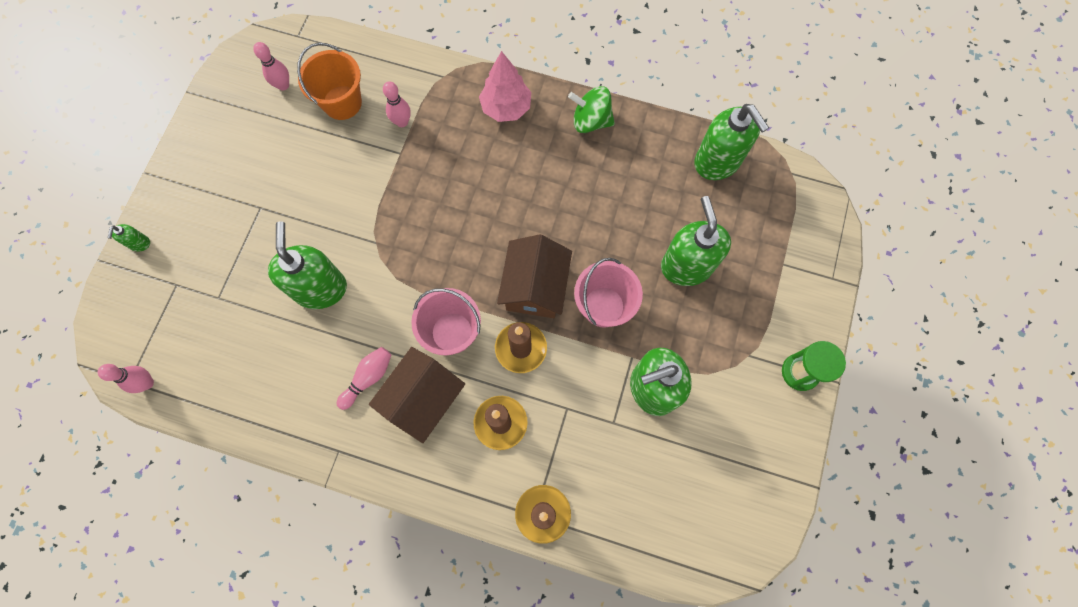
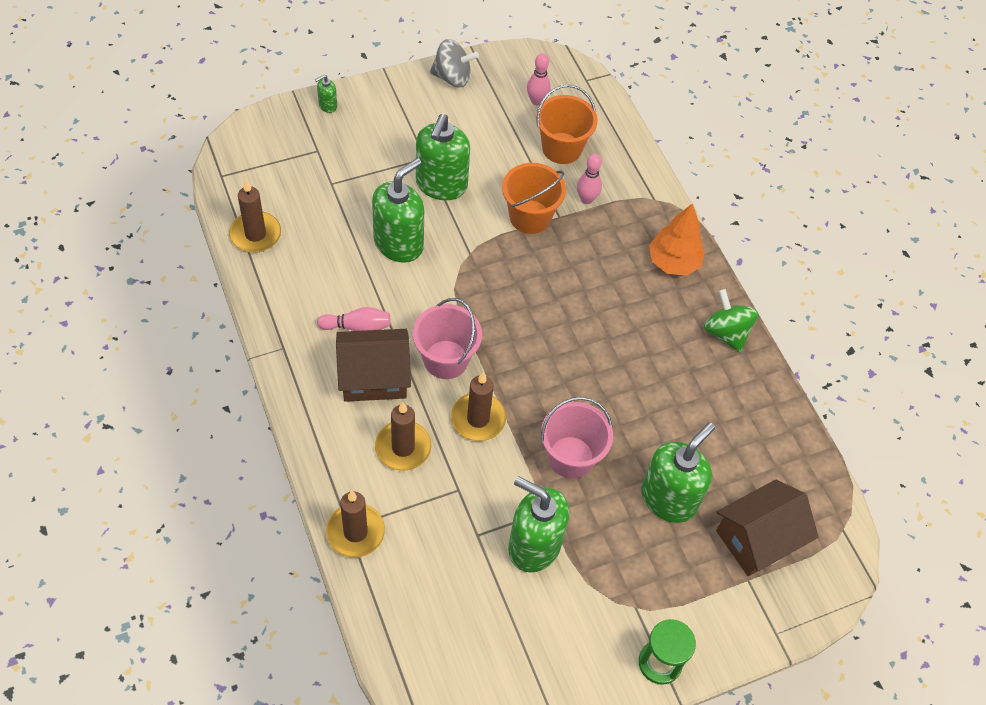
camera: 45 degrees right, 15 degrees down
pink bowling pin [98,364,154,393] -> none
pink tree [479,51,531,122] -> orange tree [649,203,705,276]
brown house [497,234,572,318] -> brown house moved to [716,480,818,576]
green soap dispenser [694,104,769,180] -> green soap dispenser moved to [416,114,470,200]
none -> brown candle [229,180,281,253]
none -> grey spinning top [430,39,479,87]
none -> orange bucket [502,163,566,234]

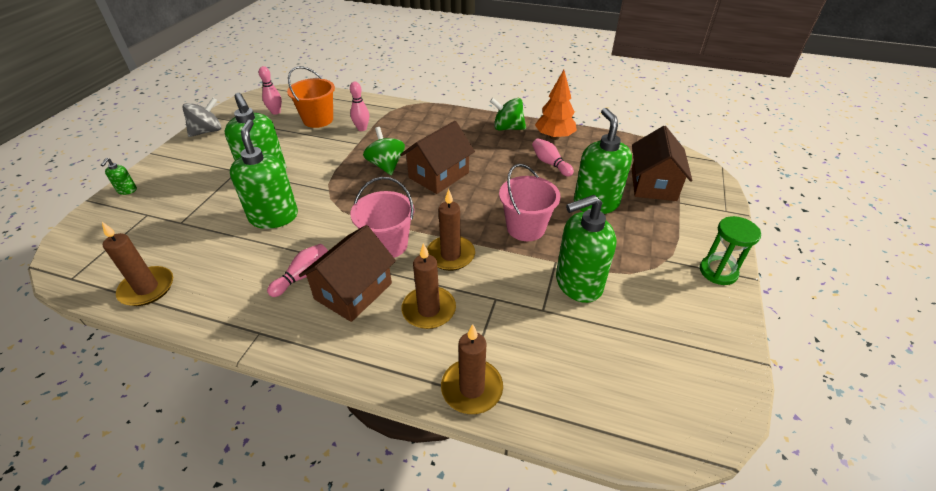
camera: 45 degrees left, 15 degrees down
orange bucket [502,163,566,234] -> none
orange tree [649,203,705,276] -> orange tree moved to [535,70,577,140]
none -> green spinning top [363,127,405,175]
none -> brown house [400,121,475,194]
none -> pink bowling pin [532,139,574,177]

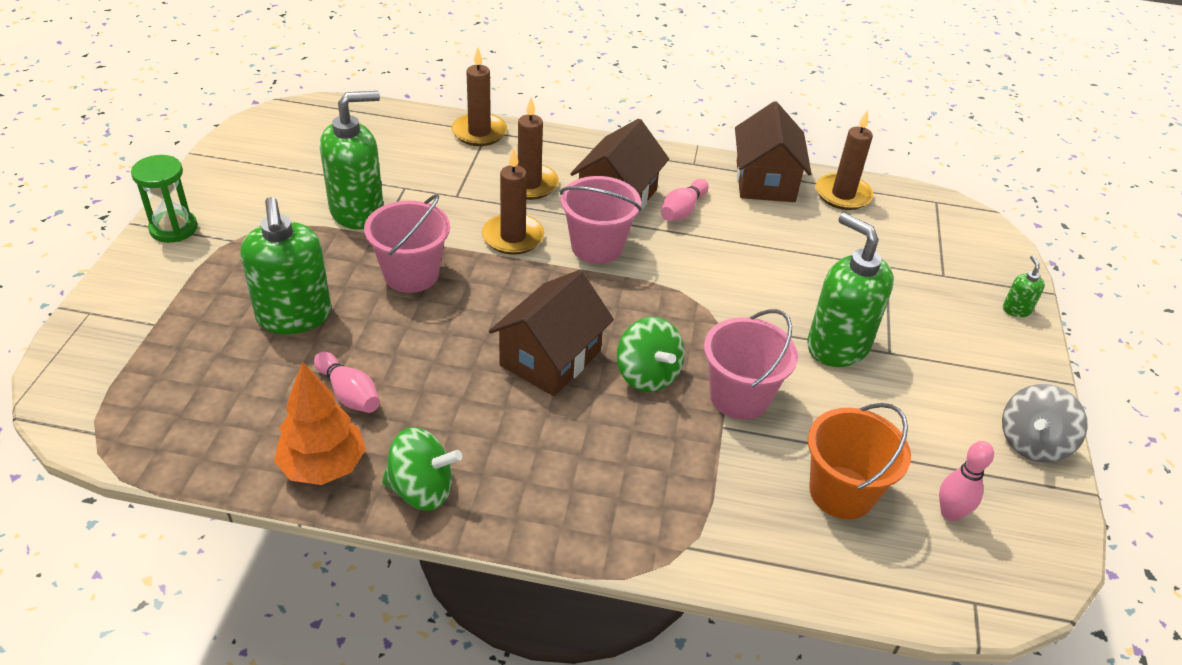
camera: 170 degrees right, 0 degrees up
green soap dispenser [230,120,298,229] -> none
pink bowling pin [350,82,369,131] -> none
brown house [632,126,693,201] -> brown house moved to [735,101,812,202]
none -> pink bucket [704,309,798,420]

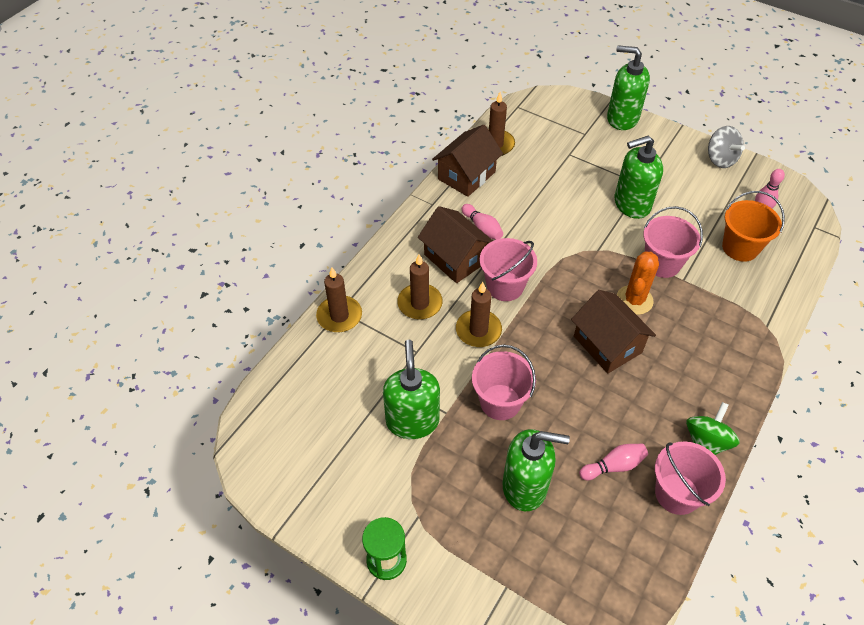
camera: 65 degrees left, 10 degrees up
orange tree [274,362,366,485] -> pink bucket [655,441,726,515]
green spinning top [617,317,685,392] -> orange cactus [617,251,659,315]
brown house [735,101,812,202] -> brown house turned 75 degrees counterclockwise [432,125,503,197]
green soap dispenser [1003,256,1045,317] -> green soap dispenser [607,45,650,130], size x2.33

